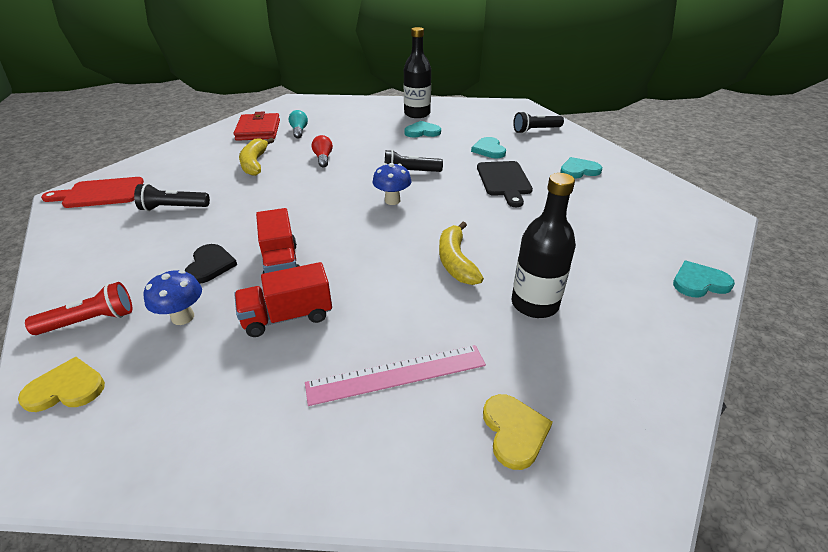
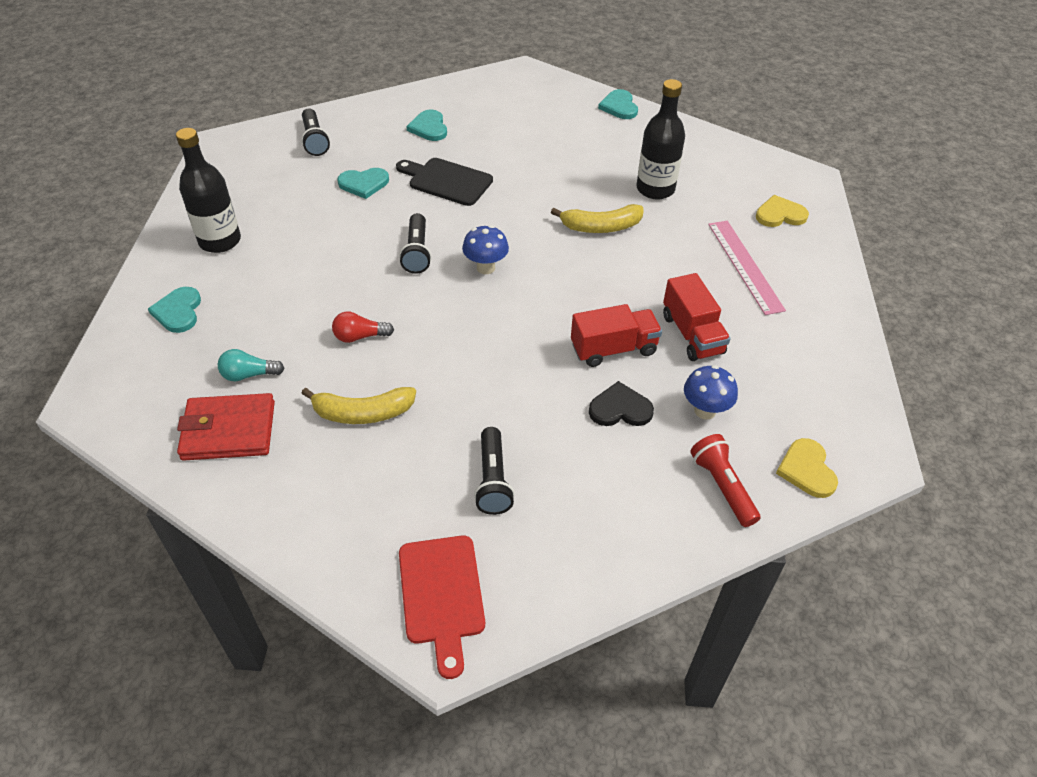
camera: 90 degrees left, 10 degrees up
turquoise heart [404,121,441,137] -> turquoise heart moved to [148,287,201,333]
black cutting board [477,161,533,207] -> black cutting board turned 150 degrees counterclockwise [396,158,493,206]

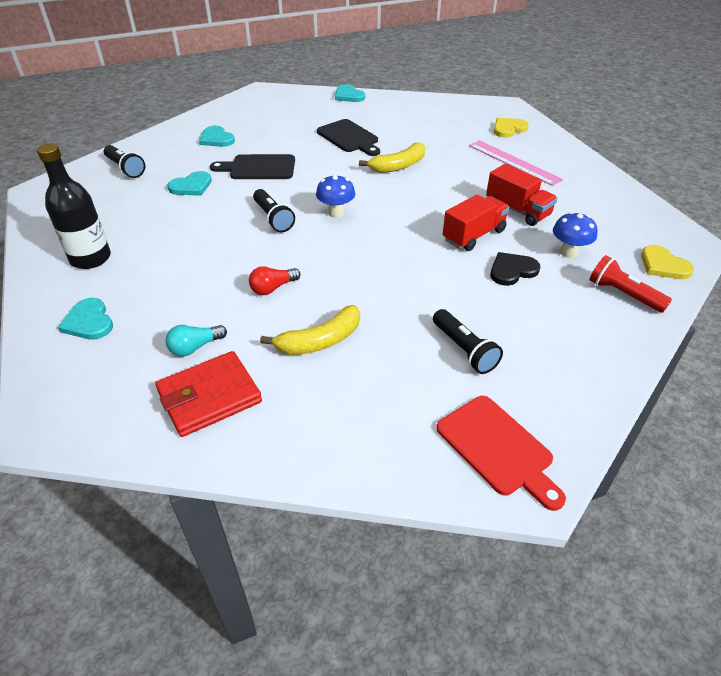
camera: 25 degrees left, 5 degrees down
black bottle [636,79,685,199] -> none
none -> black cutting board [317,119,380,156]

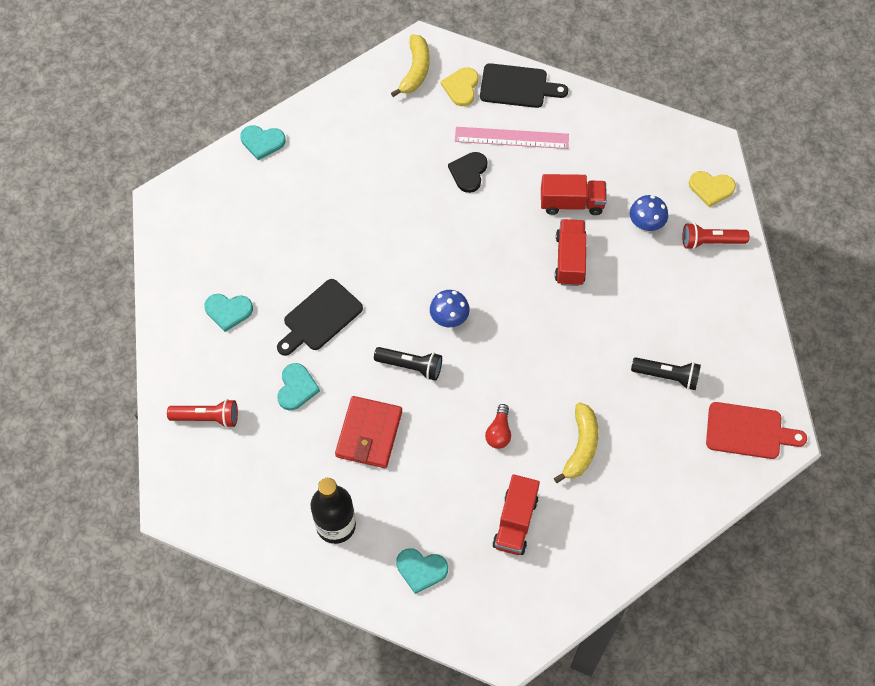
camera: 45 degrees left, 20 degrees up
black flashlight [104,145,145,178] -> red flashlight [167,399,238,428]
red wallet [156,351,262,437] -> red wallet moved to [335,396,402,468]
turquoise light bulb [166,325,227,357] -> red truck [493,474,540,555]
black cutting board [317,119,380,156] -> black cutting board moved to [480,63,568,108]
yellow banana [359,142,425,173] -> yellow banana moved to [391,34,430,97]
black heart [490,252,540,286] -> black heart moved to [448,152,488,193]

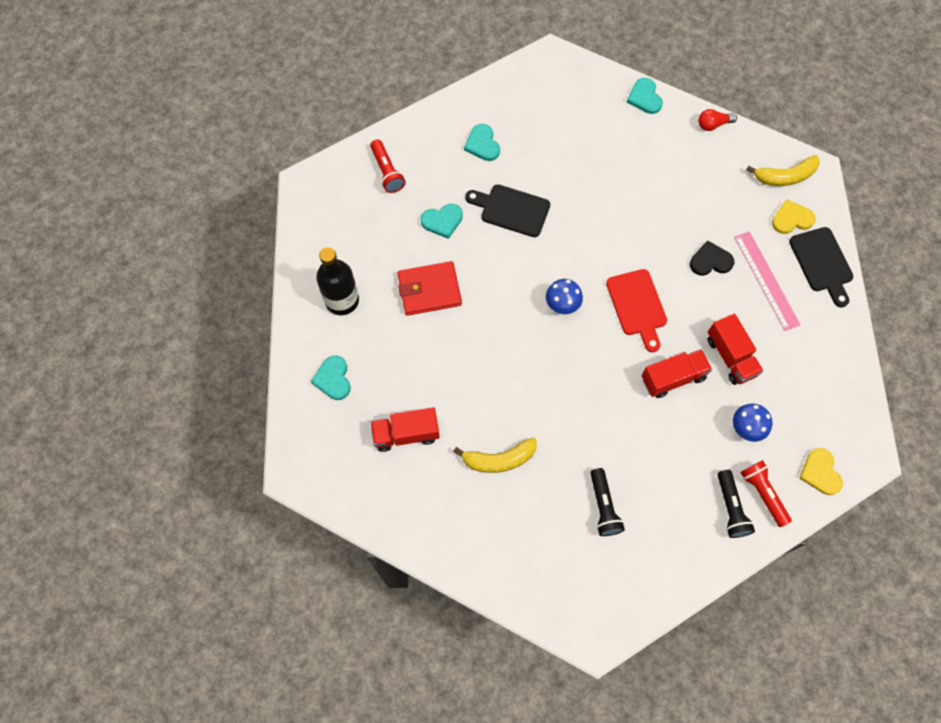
camera: 65 degrees right, 5 degrees up
black flashlight [374,347,442,381] -> black flashlight moved to [717,470,755,538]
red light bulb [485,404,511,449] -> red light bulb moved to [698,109,737,131]
red cutting board [706,402,807,459] -> red cutting board moved to [606,269,667,352]

